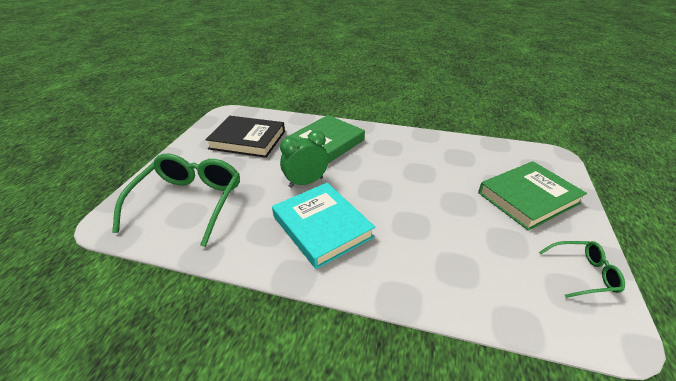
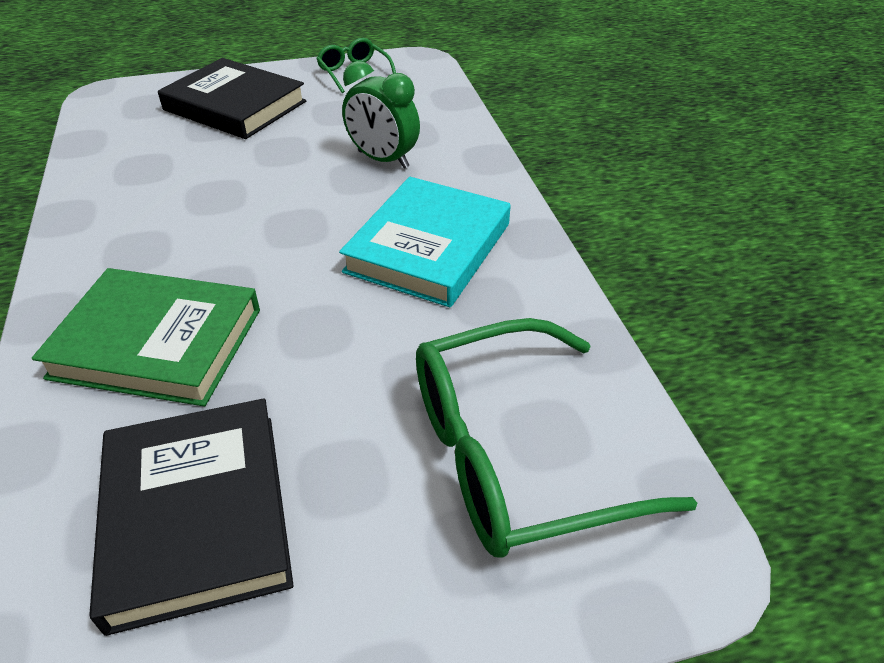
camera: 120 degrees left, 5 degrees up
green clock [280,130,328,188] -> green clock moved to [342,61,420,169]
green book [478,161,587,231] -> black book [158,58,306,139]

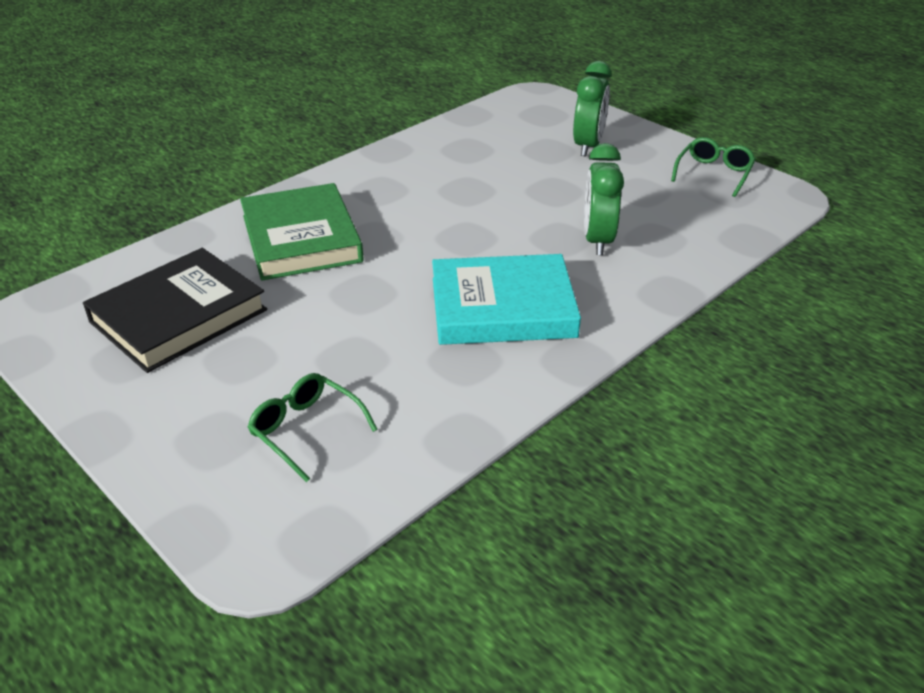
camera: 60 degrees right, 5 degrees down
black book [158,58,306,139] -> green clock [573,61,611,156]
green glasses [416,318,697,557] -> green glasses [248,373,378,482], size x0.49

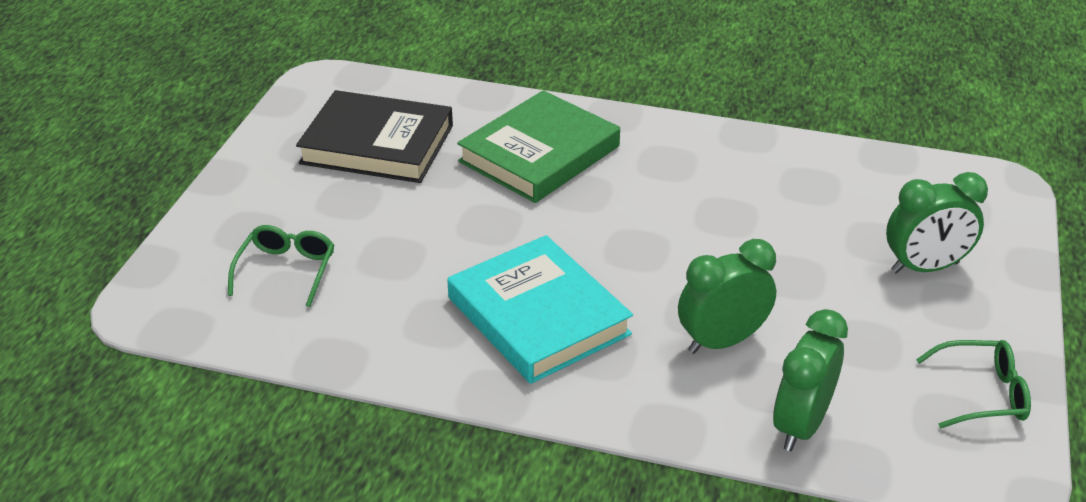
camera: 60 degrees right, 0 degrees up
none -> green clock [773,309,848,451]

